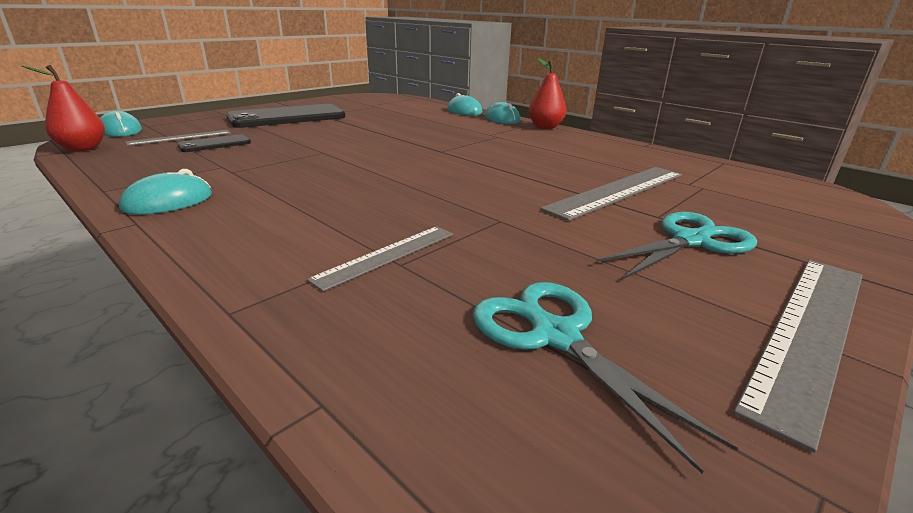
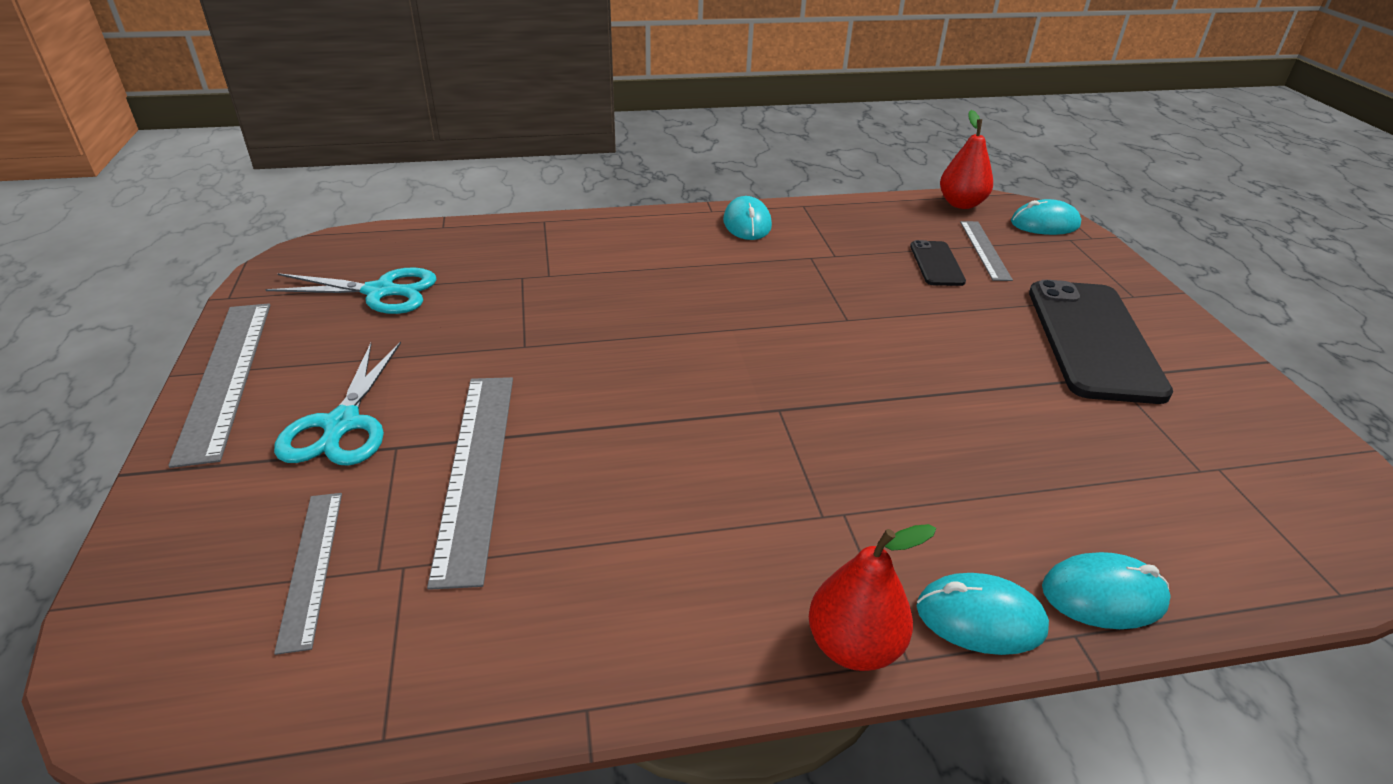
camera: 125 degrees right, 10 degrees up
grey ruler [307,226,453,291] -> grey ruler moved to [274,493,342,655]

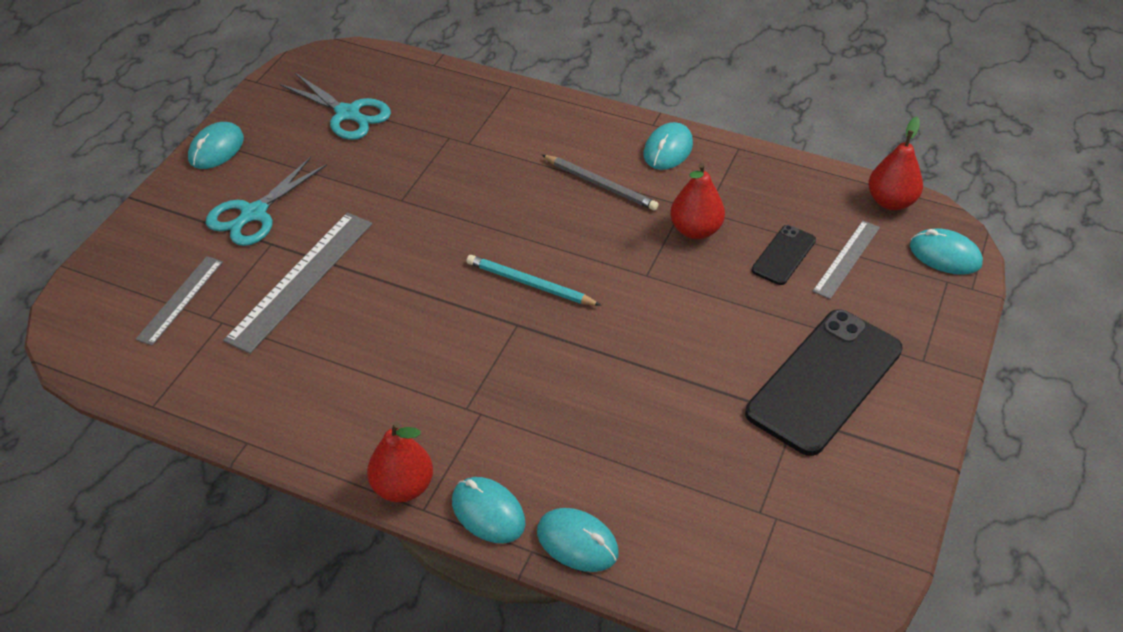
camera: 35 degrees right, 10 degrees up
grey ruler [168,303,270,468] -> turquoise mouse [188,122,244,169]
none -> turquoise pencil [466,255,601,306]
none -> grey pencil [542,155,659,211]
none -> red pear [670,163,725,239]

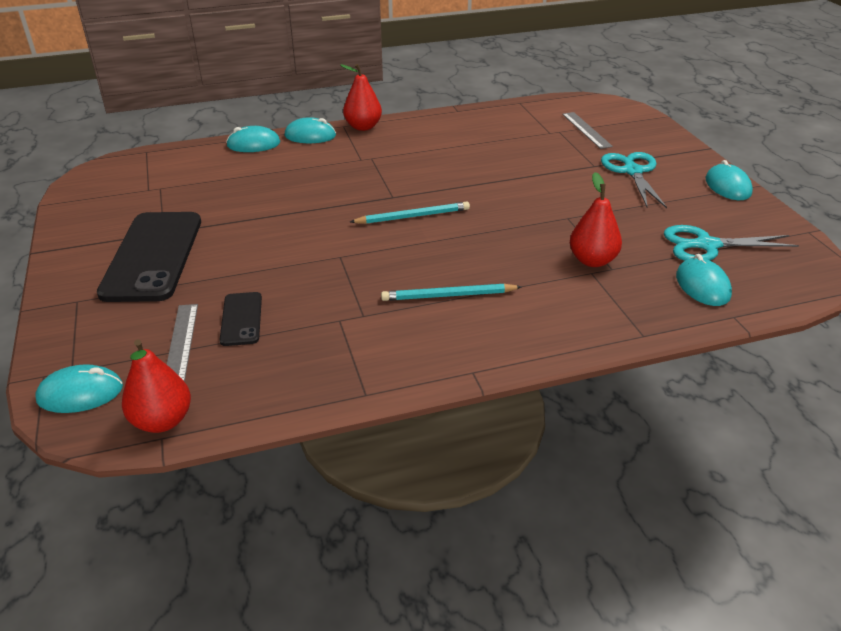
camera: 140 degrees right, 10 degrees down
grey ruler [223,213,372,354] -> none
grey pencil [542,155,659,211] -> turquoise pencil [381,284,521,301]
turquoise mouse [643,122,693,170] -> turquoise mouse moved to [676,254,732,306]
red pear [670,163,725,239] -> red pear moved to [570,172,622,267]

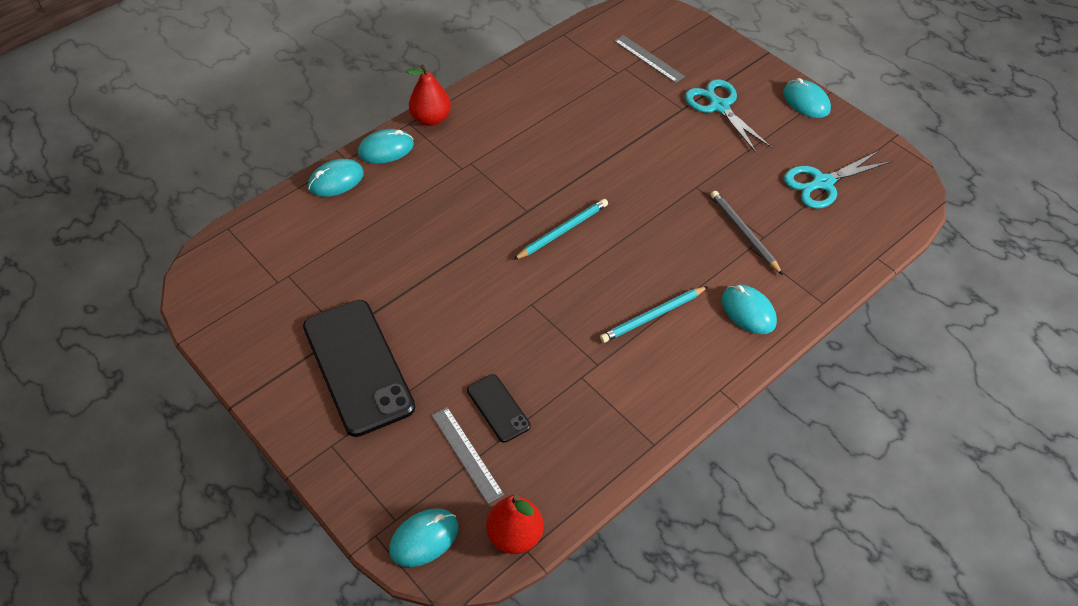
camera: 25 degrees left, 15 degrees up
red pear [570,172,622,267] -> grey pencil [711,191,783,275]
turquoise mouse [676,254,732,306] -> turquoise mouse moved to [722,284,777,334]

